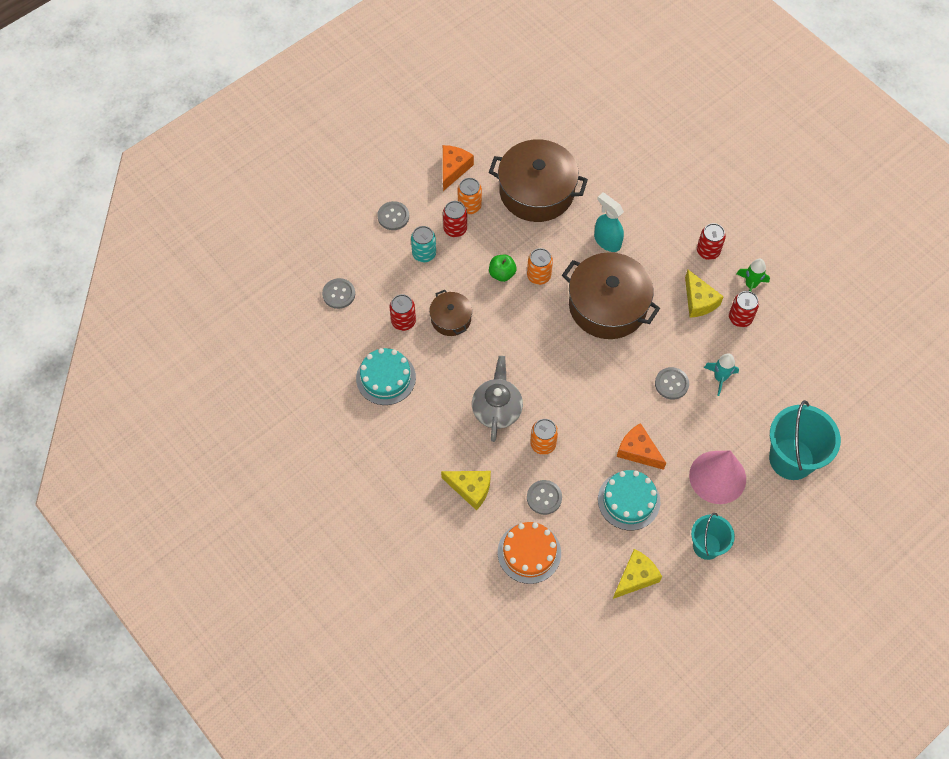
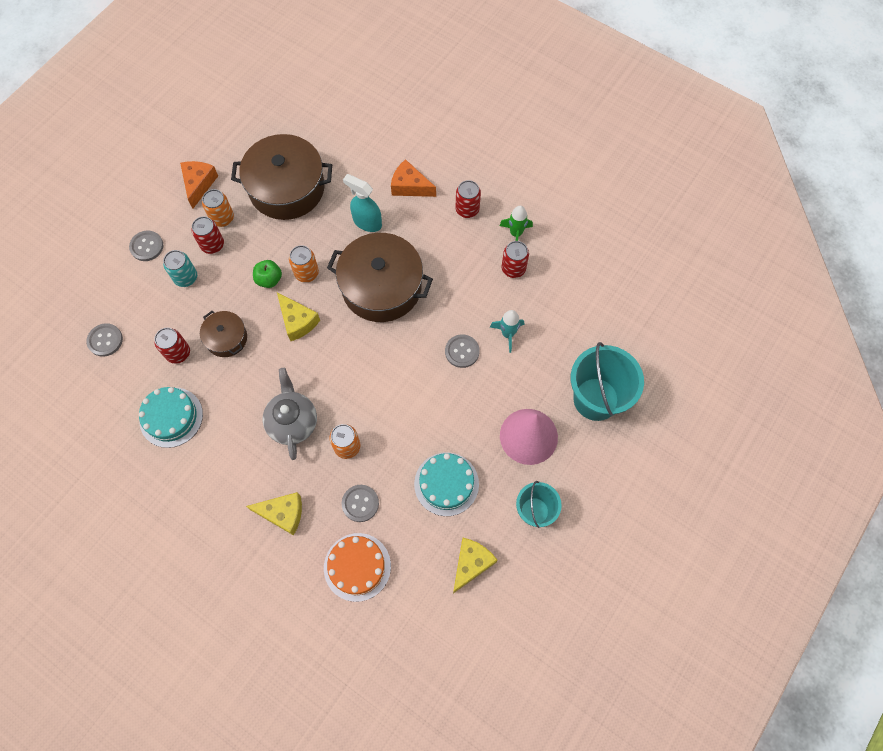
camera: 15 degrees left, 5 degrees up
orange cheese [617,423,666,470] -> orange cheese moved to [391,159,436,197]
yellow cheese [685,269,724,318] -> yellow cheese moved to [277,293,320,341]

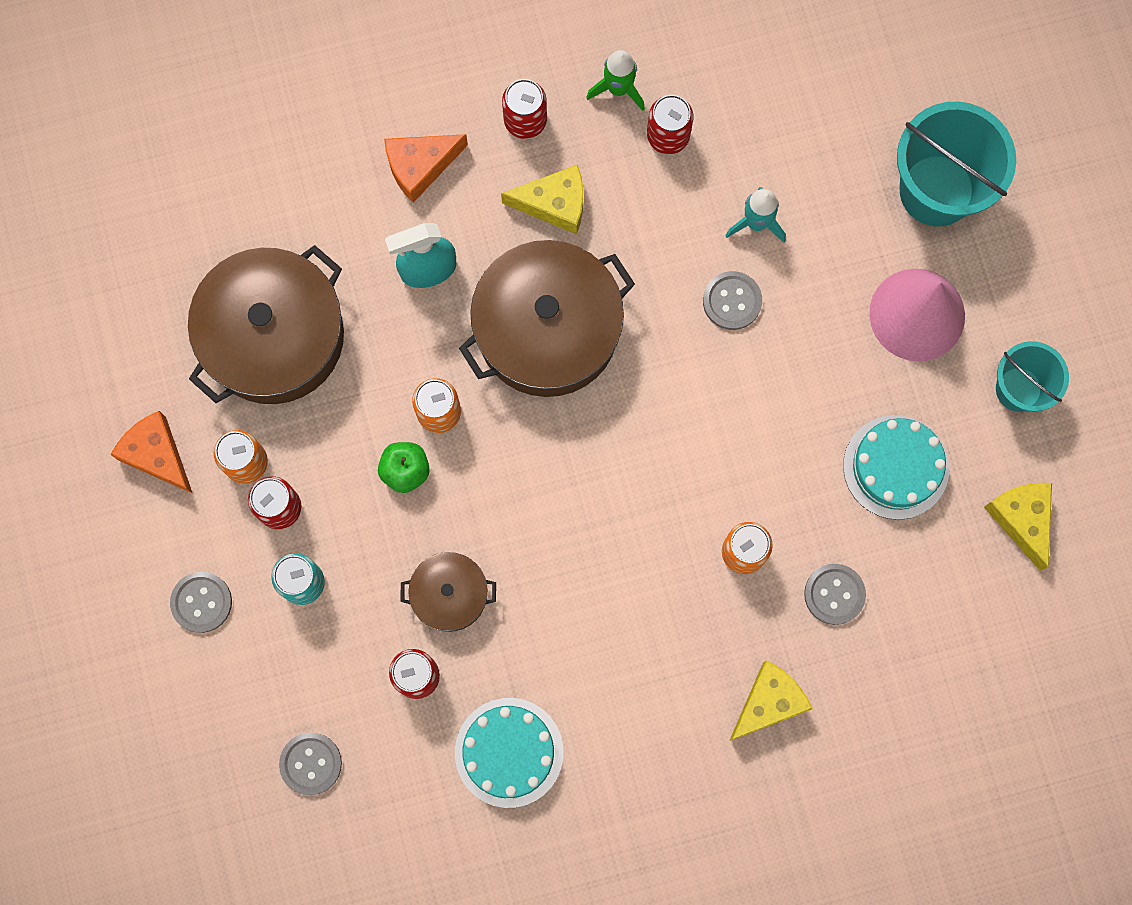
camera: 50 degrees left, 10 degrees up
grey teapot [262,368,317,460] -> none
yellow cheese [277,293,320,341] -> yellow cheese moved to [501,165,583,234]
orange cake [324,533,391,602] -> none

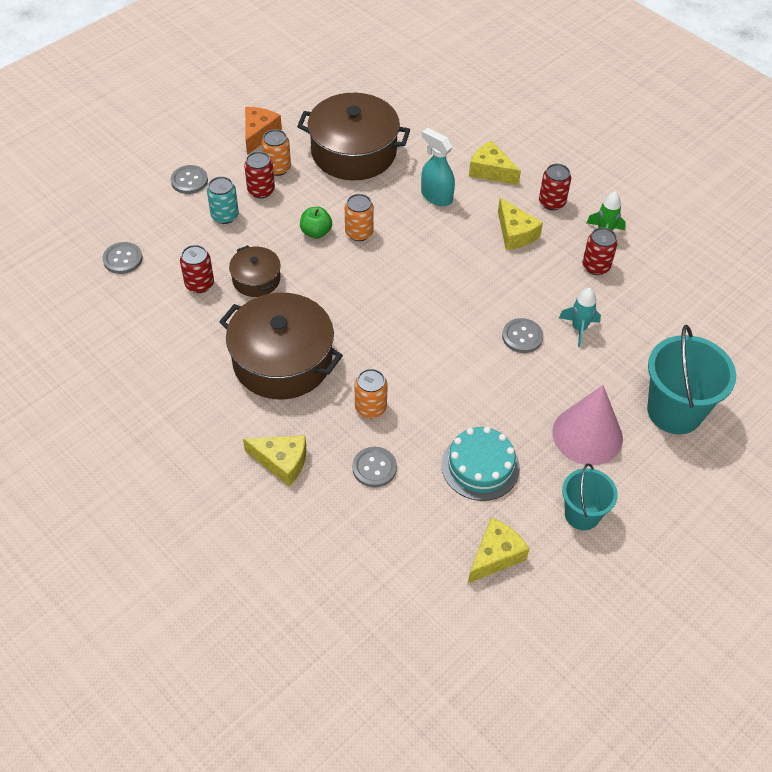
camera: 60 degrees right, 25 degrees down
orange cheese [384,134,468,203] -> yellow cheese [469,141,521,185]
turquoise cake [455,698,564,808] -> none
brown pot [459,240,635,397] -> brown pot moved to [219,293,343,400]

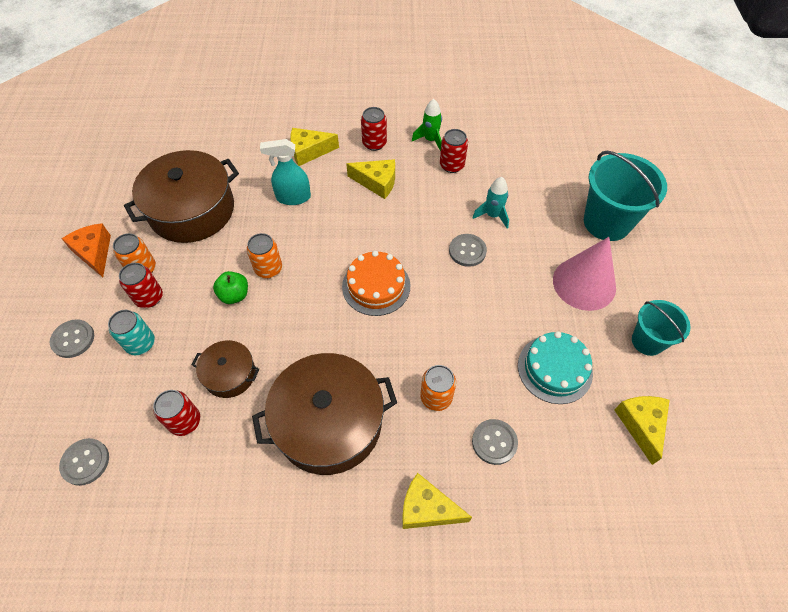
camera: 45 degrees left, 5 degrees up
yellow cheese [243,435,306,486] -> yellow cheese turned 135 degrees counterclockwise [402,473,472,529]
none -> orange cake [342,251,410,316]

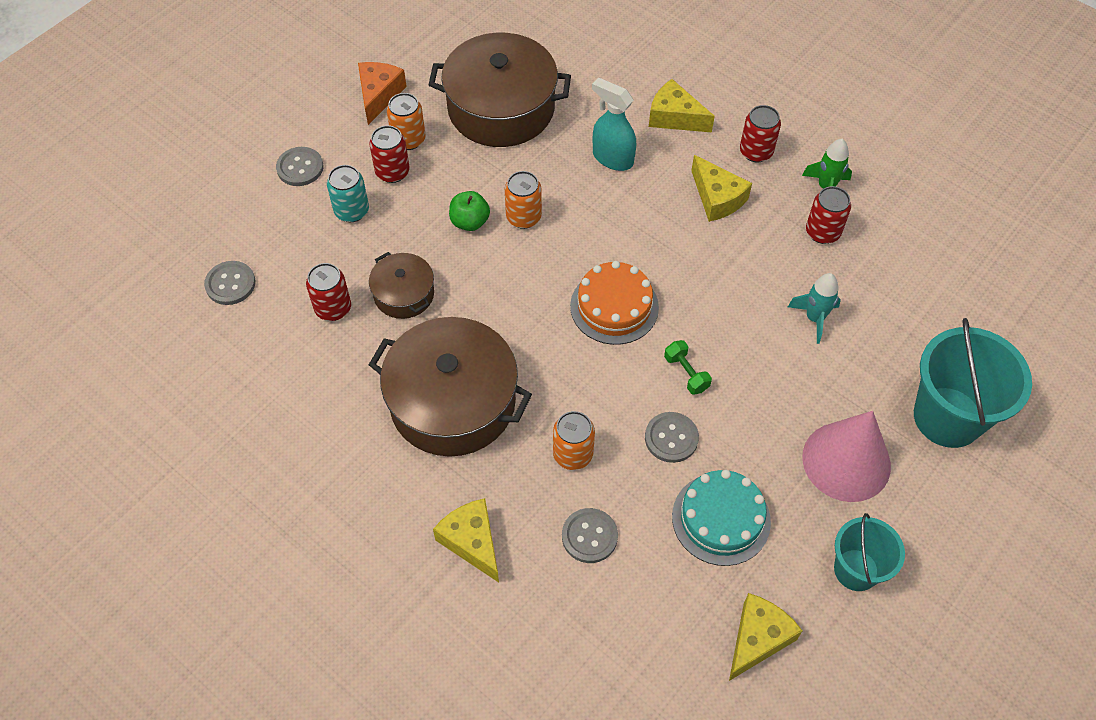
camera: 40 degrees right, 0 degrees up
grey button [449,234,487,267] -> grey button moved to [645,412,699,463]
none -> green dumbbell [664,340,712,395]

